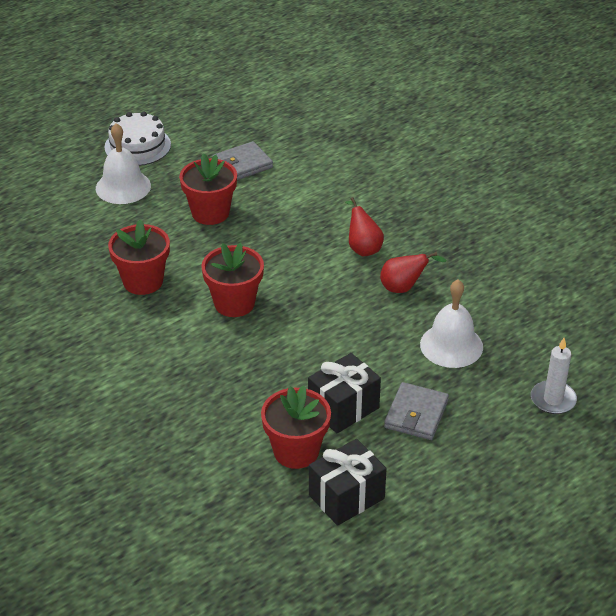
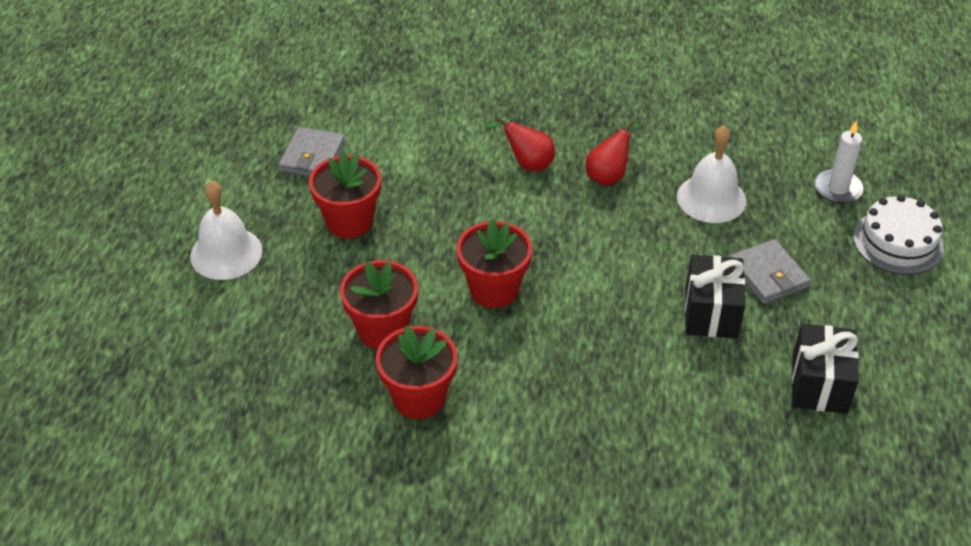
camera: 45 degrees left, 5 degrees up
white cake [104,111,171,166] -> white cake moved to [853,195,944,275]
red flower pot [261,385,331,469] -> red flower pot moved to [376,326,457,419]

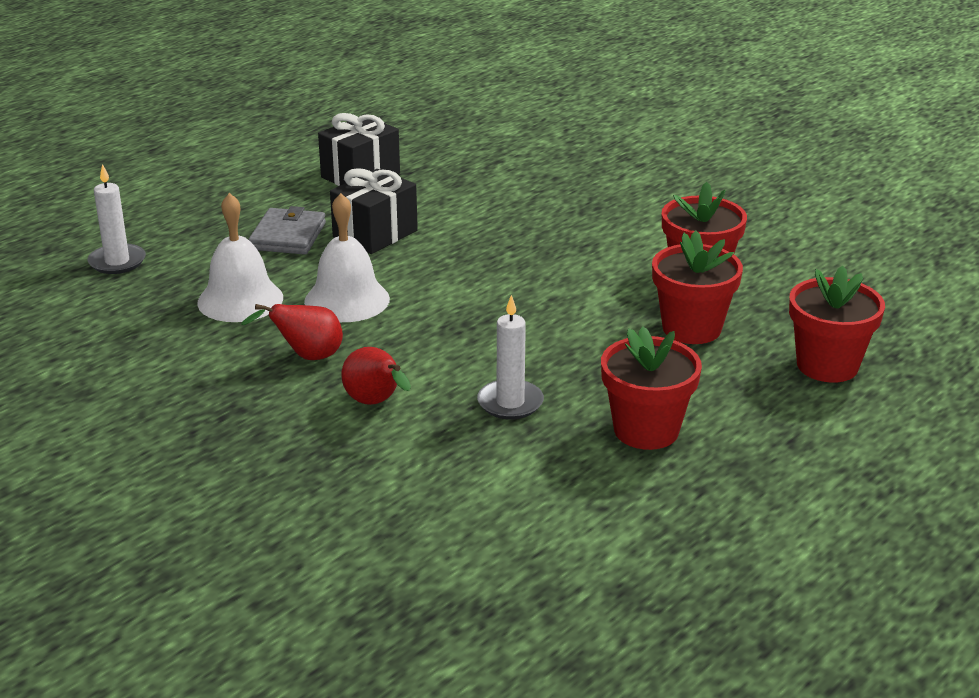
camera: 145 degrees left, 15 degrees down
white bell [190,181,263,280] -> white bell moved to [304,193,390,322]
grey wallet [278,127,345,177] -> none
red flower pot [456,219,532,308] -> red flower pot moved to [789,266,885,383]
white cake [853,195,944,275] -> none
none -> white candle [477,295,544,419]

